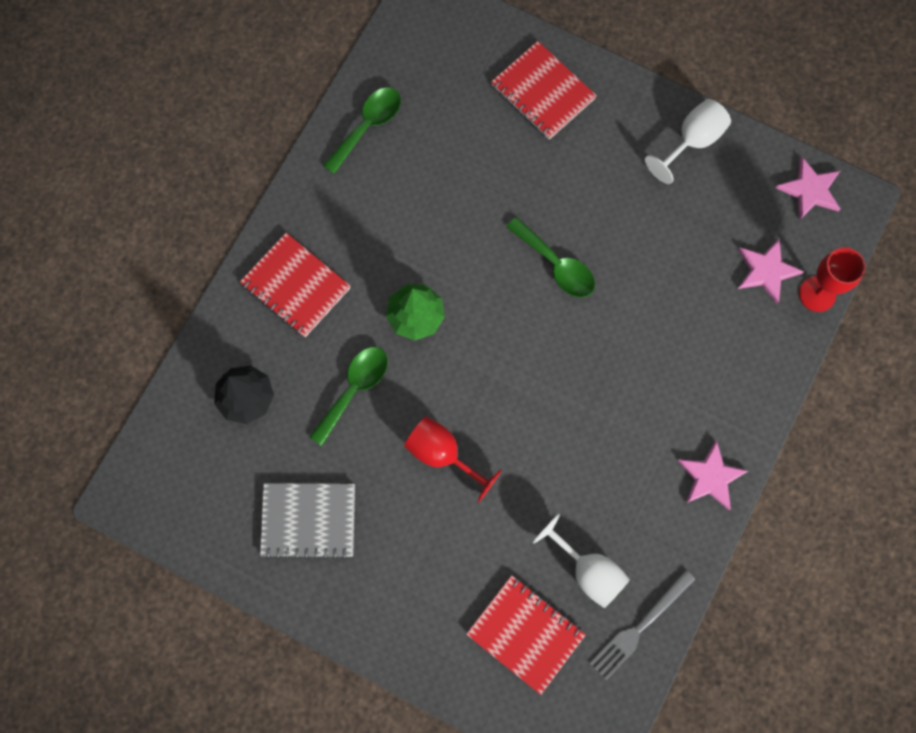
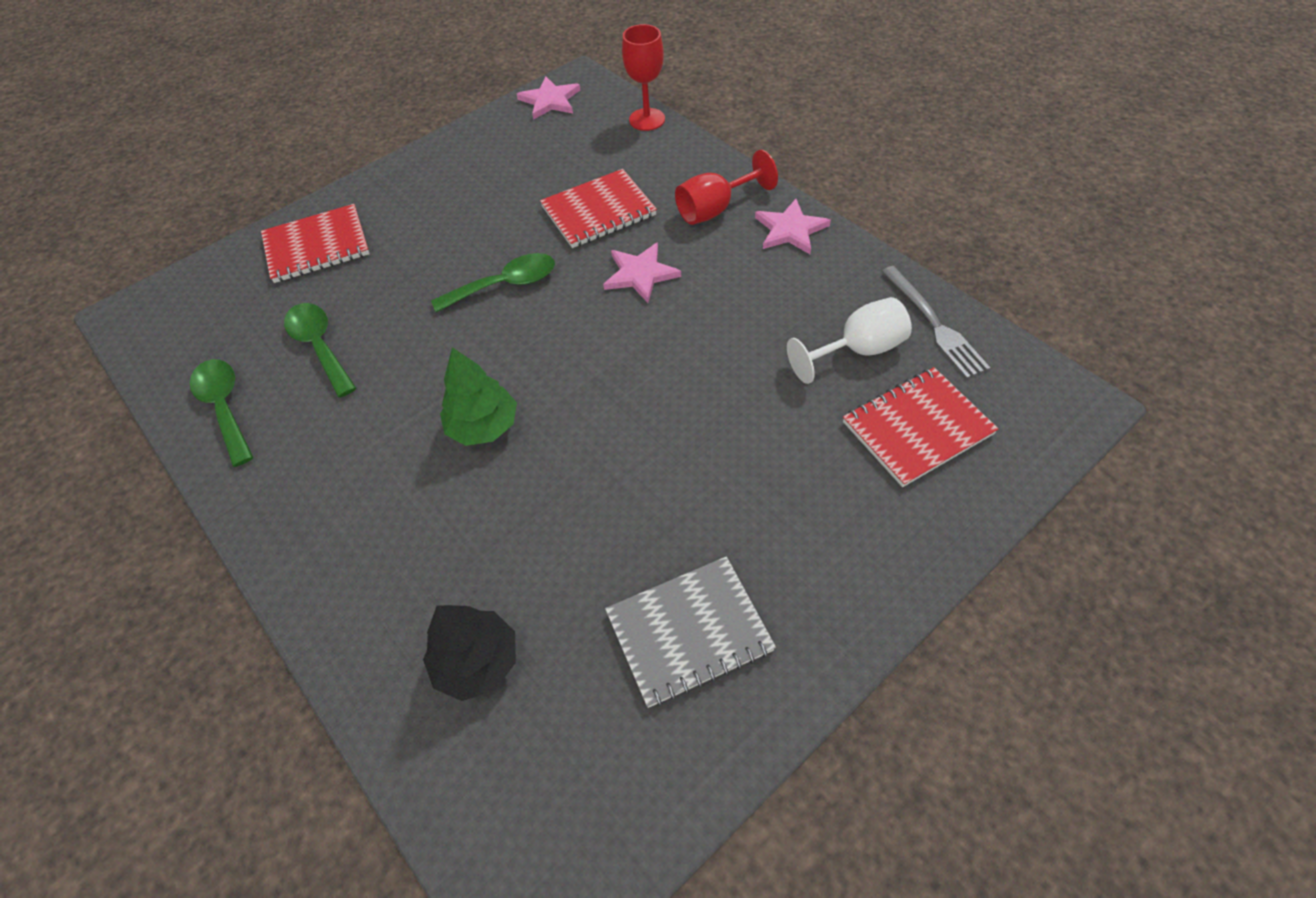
camera: 65 degrees left, 20 degrees down
red notebook [240,233,351,337] -> red notebook moved to [540,169,657,248]
grey notebook [260,483,355,560] -> grey notebook turned 45 degrees clockwise [605,556,776,708]
green spoon [310,347,388,446] -> green spoon moved to [284,303,356,398]
red goblet [404,416,502,502] -> red goblet moved to [675,150,778,225]
white goblet [645,99,731,184] -> none
pink star [738,238,804,304] -> pink star moved to [603,242,681,303]

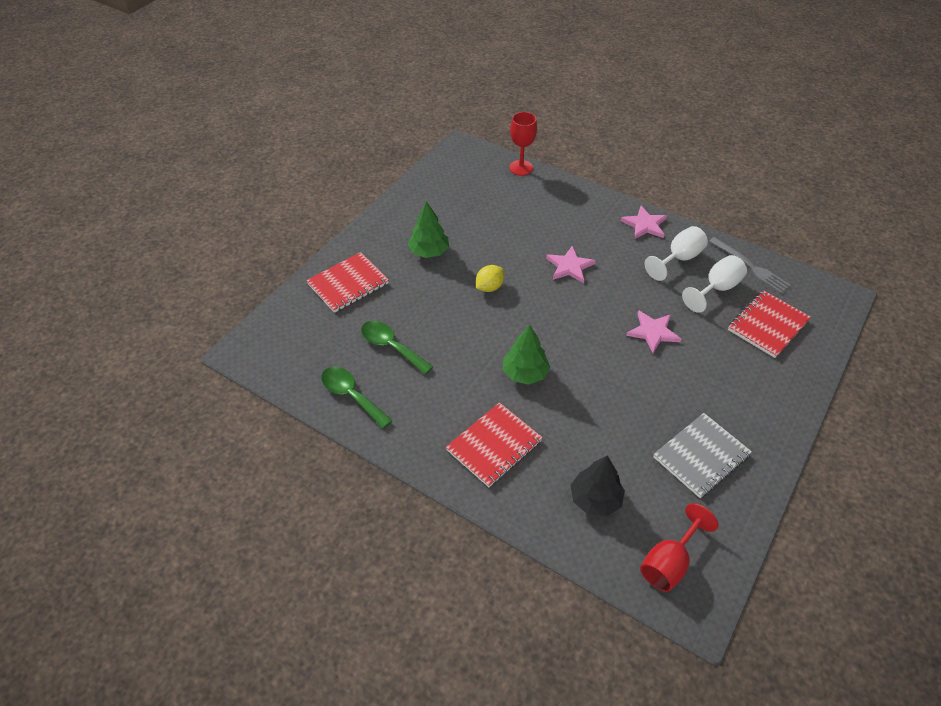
camera: 20 degrees left, 5 degrees down
green spoon [431,253,555,313] -> yellow lemon [476,265,504,292]
pink star [517,77,580,120] -> pink star moved to [626,310,681,353]
red notebook [540,169,657,248] -> red notebook moved to [446,402,543,487]
red goblet [675,150,778,225] -> red goblet moved to [640,503,719,592]
none -> green tree [408,201,449,258]
none -> white goblet [645,226,708,281]

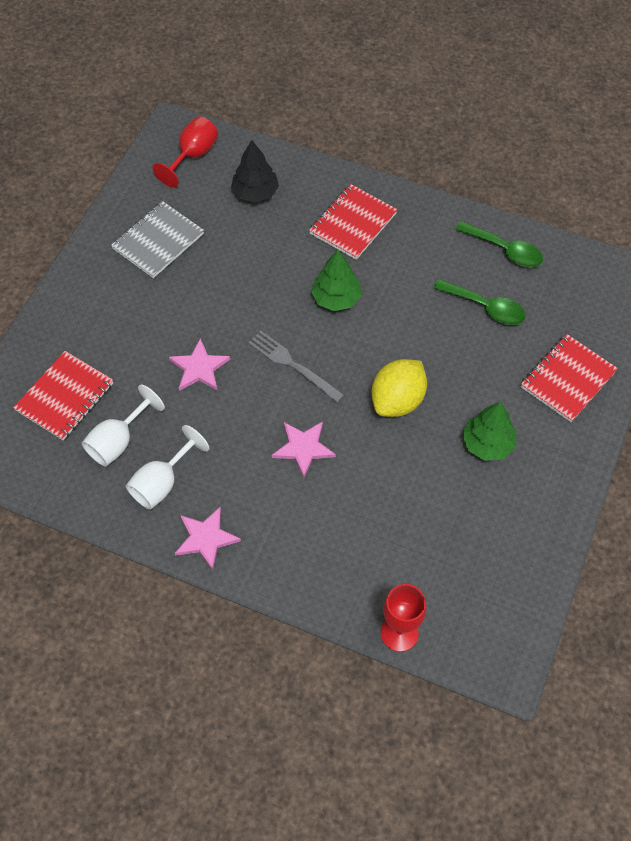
camera: 170 degrees right, 10 degrees up
yellow lemon [476,265,504,292] -> yellow lemon [371,359,427,417], size x1.63
grey fork [709,237,791,294] -> grey fork moved to [248,331,344,403]

